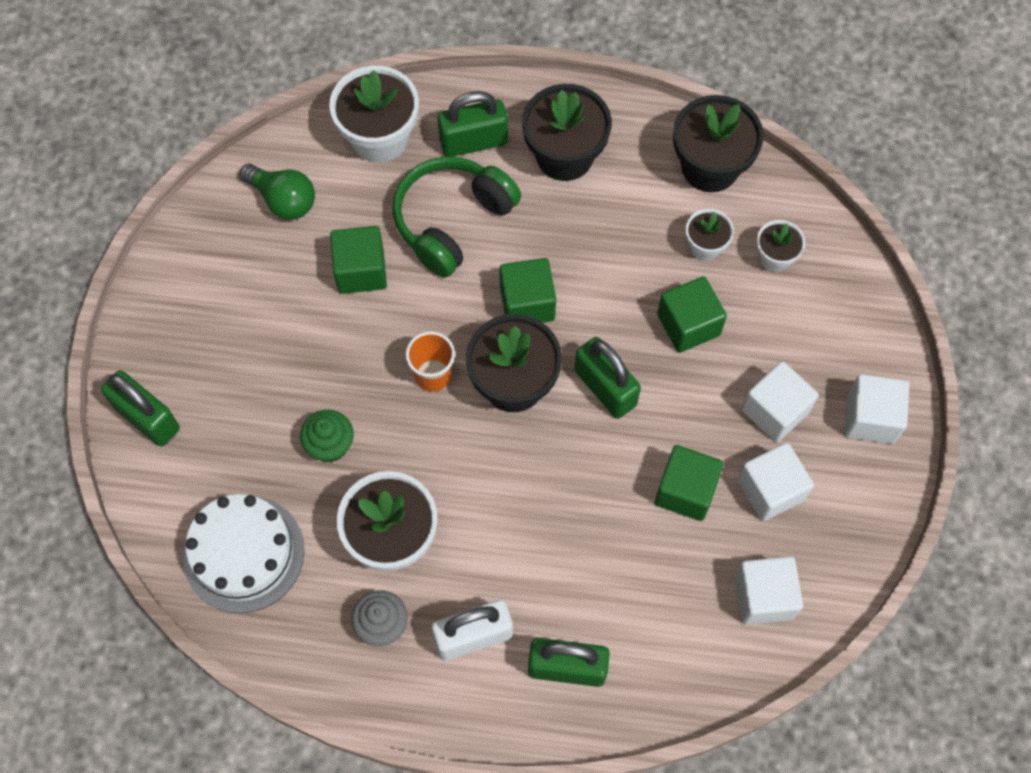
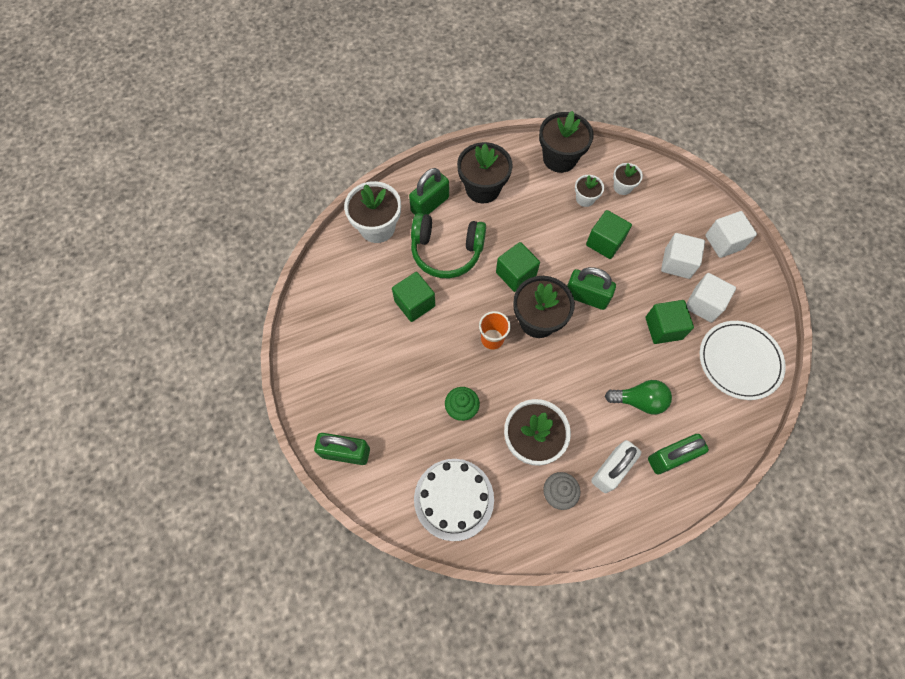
camera: 30 degrees left, 0 degrees up
green light bulb [240,164,315,220] -> green light bulb moved to [605,380,672,415]
green headphones [392,157,521,277] -> green headphones turned 90 degrees counterclockwise [411,213,486,278]
white cube [735,556,803,625] -> white plate [700,321,786,400]

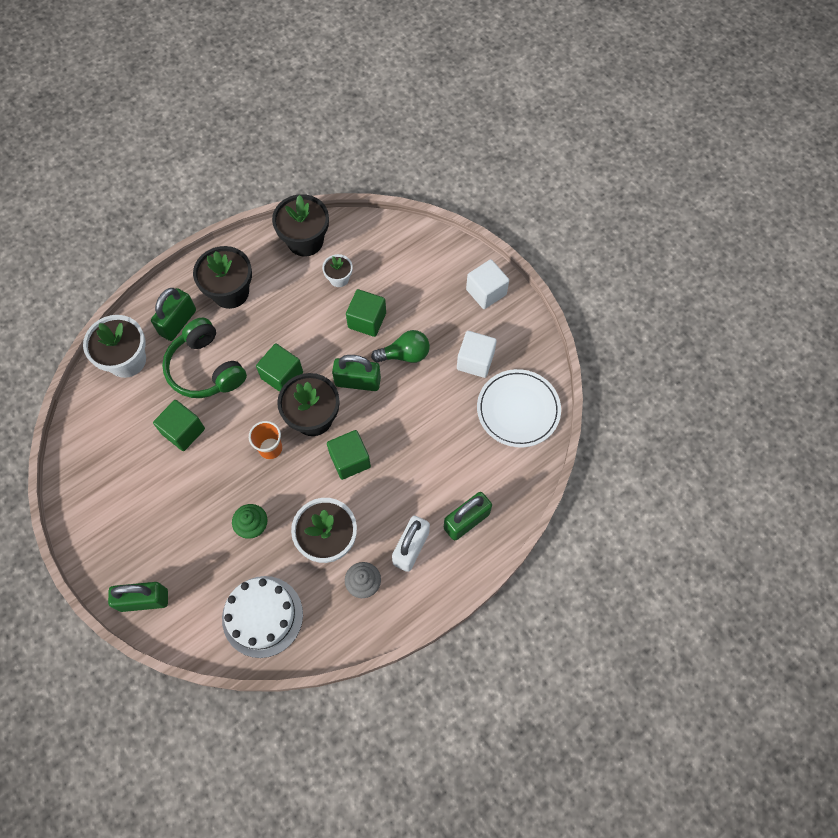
camera: 15 degrees left, 0 degrees up
green headphones [411,213,486,278] -> green headphones turned 60 degrees clockwise [162,318,247,398]
green light bulb [605,380,672,415] -> green light bulb moved to [371,330,430,363]
white flower pot [613,163,643,195] -> none
green cube [646,300,694,344] -> green cube moved to [327,430,371,480]
white cube [661,233,705,279] -> none

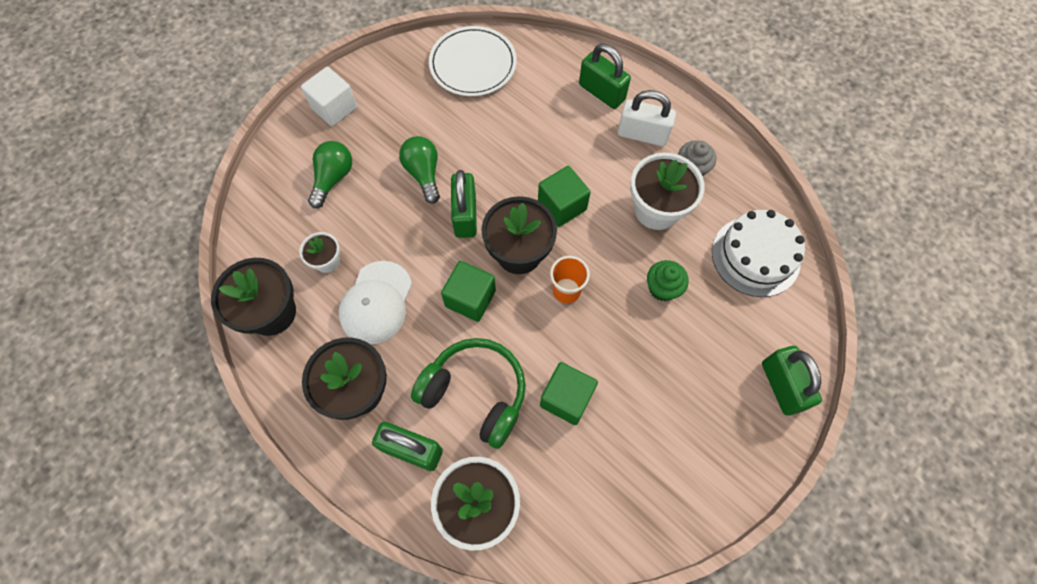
camera: 100 degrees left, 0 degrees up
green headphones [162,318,247,398] -> green headphones turned 105 degrees counterclockwise [411,338,526,449]
green cube [346,289,386,337] -> none
white cube [457,331,497,378] -> none
none -> green light bulb [308,141,352,208]
none -> white cap [339,261,412,345]

